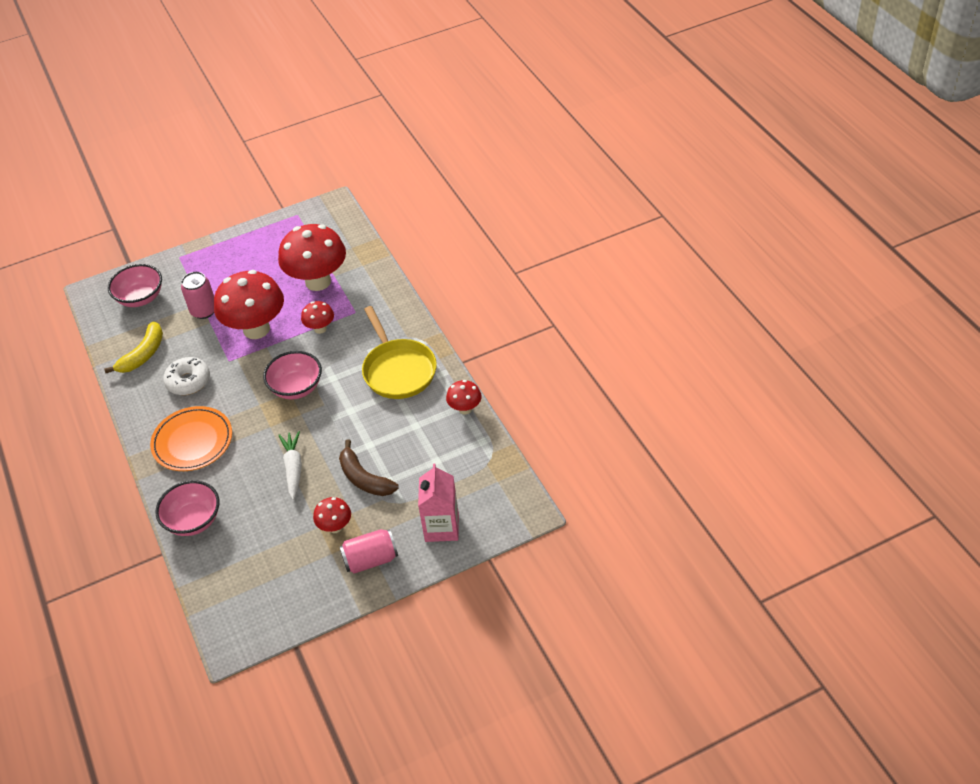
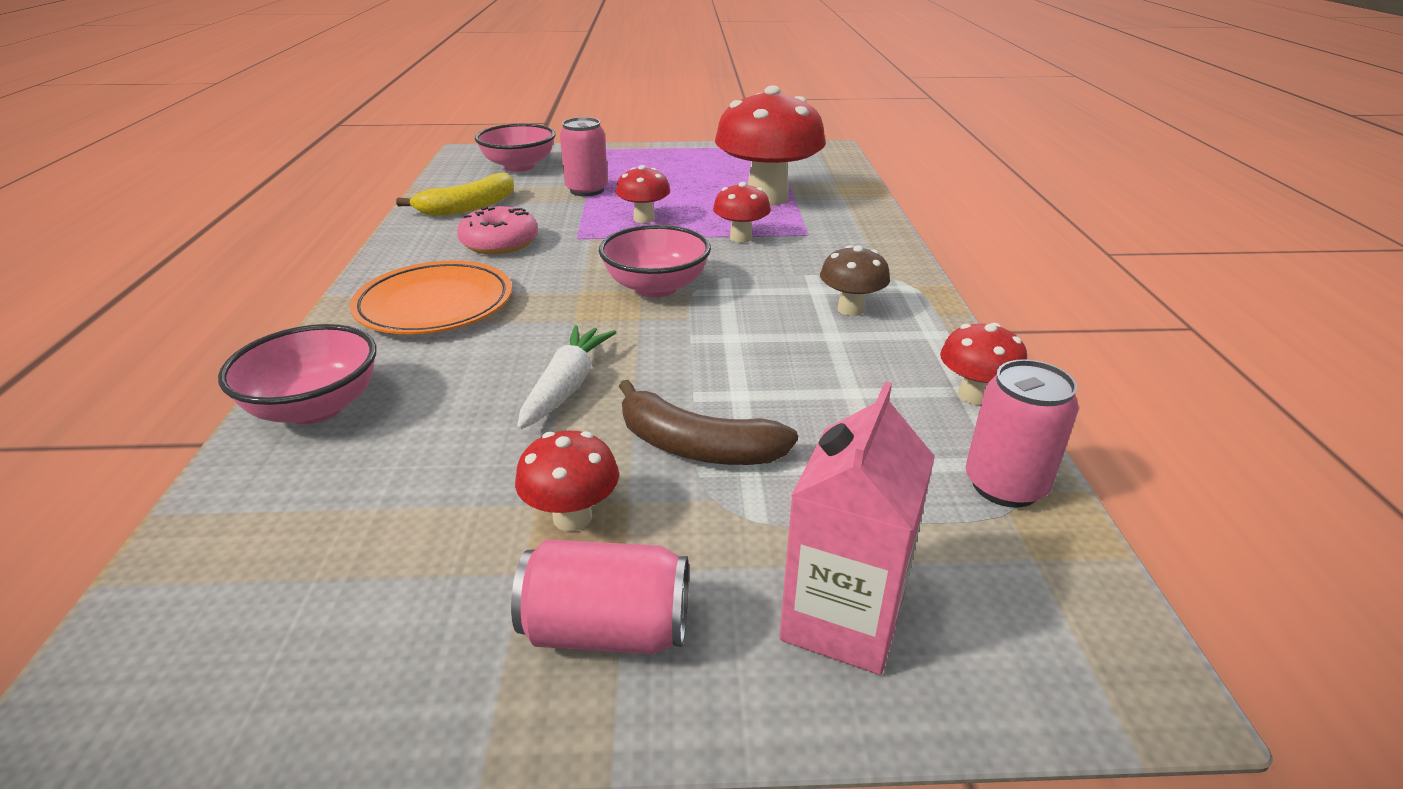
camera: 20 degrees right, 15 degrees down
white donut [163,357,210,395] -> pink donut [457,206,538,254]
red mushroom [214,270,284,339] -> red mushroom [616,165,670,223], size x0.48
brown banana [339,439,399,496] -> brown banana turned 45 degrees counterclockwise [619,380,798,465]
yellow pan [362,306,437,399] -> brown mushroom [820,245,890,316]
none -> pink can [966,359,1079,508]

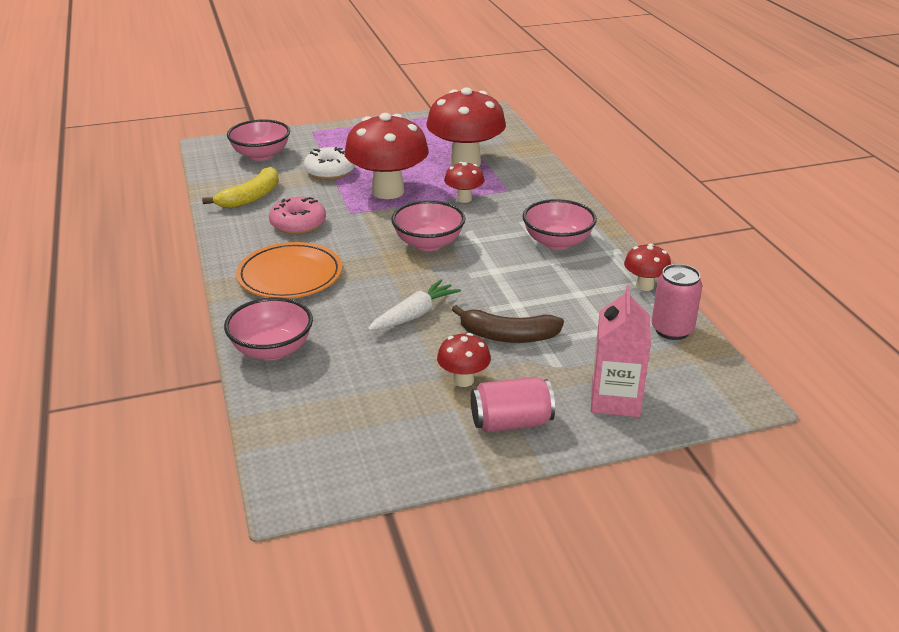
camera: 15 degrees left, 0 degrees up
white carrot [517,325,617,430] -> white carrot turned 45 degrees clockwise [368,279,461,331]
pink can [560,117,608,197] -> white donut [304,147,355,180]
red mushroom [616,165,670,223] -> red mushroom [344,113,429,199], size x2.10
brown mushroom [820,245,890,316] -> pink bowl [523,199,597,250]

